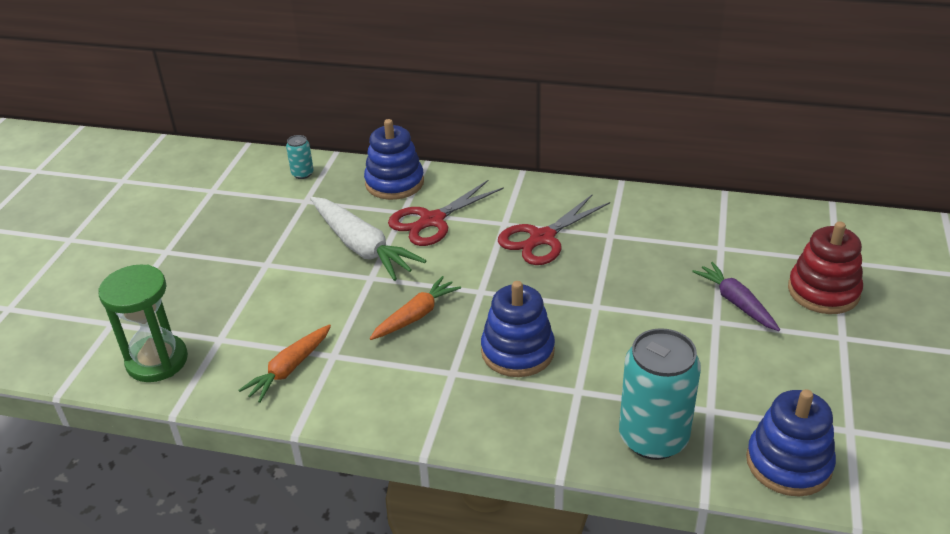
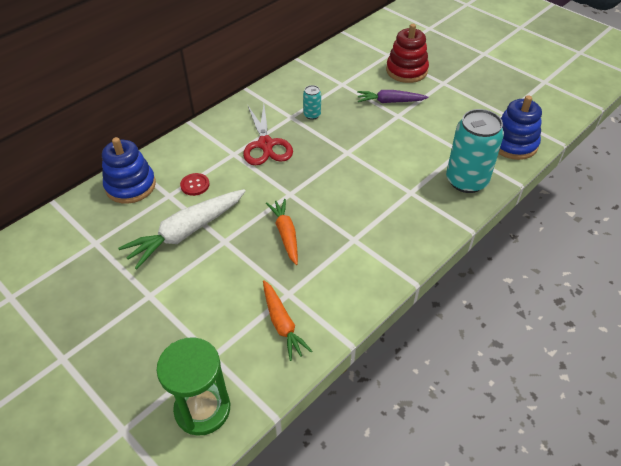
camera: 60 degrees left, 10 degrees up
turquoise can [286,135,314,179] -> turquoise can moved to [303,85,321,120]
white carrot [310,197,426,281] -> white carrot turned 150 degrees clockwise [118,189,246,269]
red scissors [388,179,504,246] -> red button [180,173,209,196]
blue stacking toy [481,281,555,377] -> none

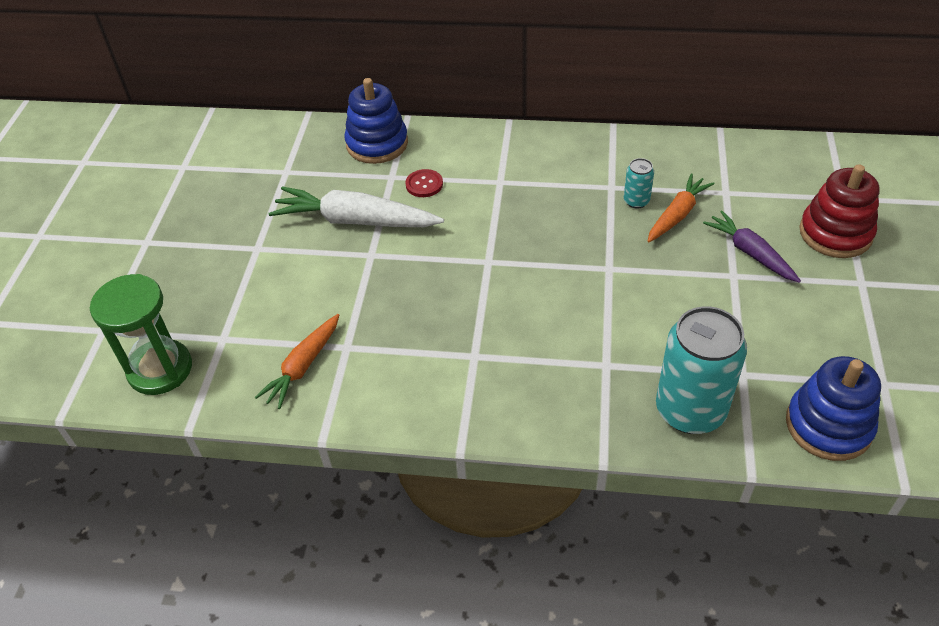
camera: 55 degrees right, 0 degrees up
red scissors [243,104,293,165] -> none
orange carrot [266,199,298,265] -> orange carrot moved to [648,173,715,242]

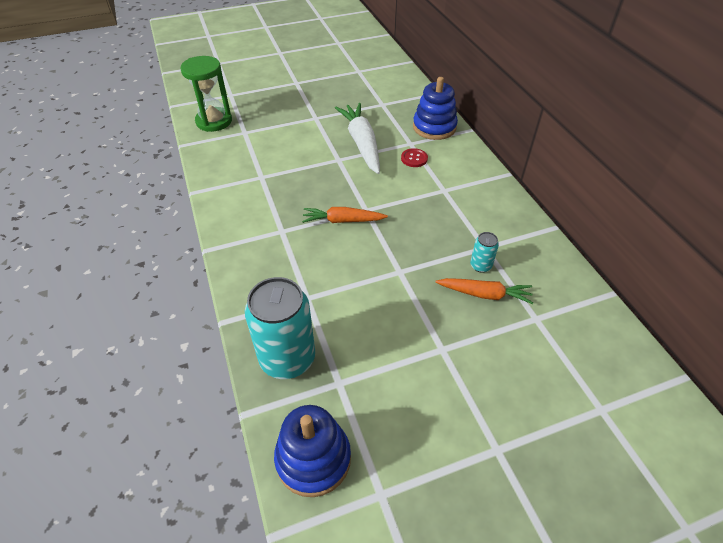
camera: 60 degrees right, 0 degrees up
orange carrot [255,314,339,409] -> orange carrot moved to [302,207,388,223]
purple carrot [703,210,801,283] -> none
red stacking toy [799,164,880,258] -> none

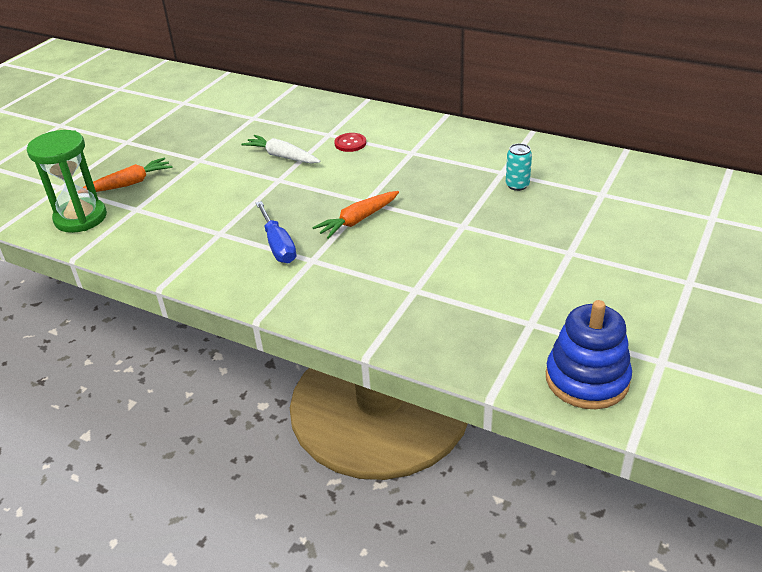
camera: 40 degrees left, 10 degrees down
turquoise can [245,277,315,379] -> none
white carrot [335,103,380,174] -> white carrot [241,135,320,163], size x0.62
blue stacking toy [413,77,458,140] -> none
orange carrot [435,278,533,304] -> orange carrot moved to [83,157,173,192]
none -> blue screwdriver [256,201,296,263]

